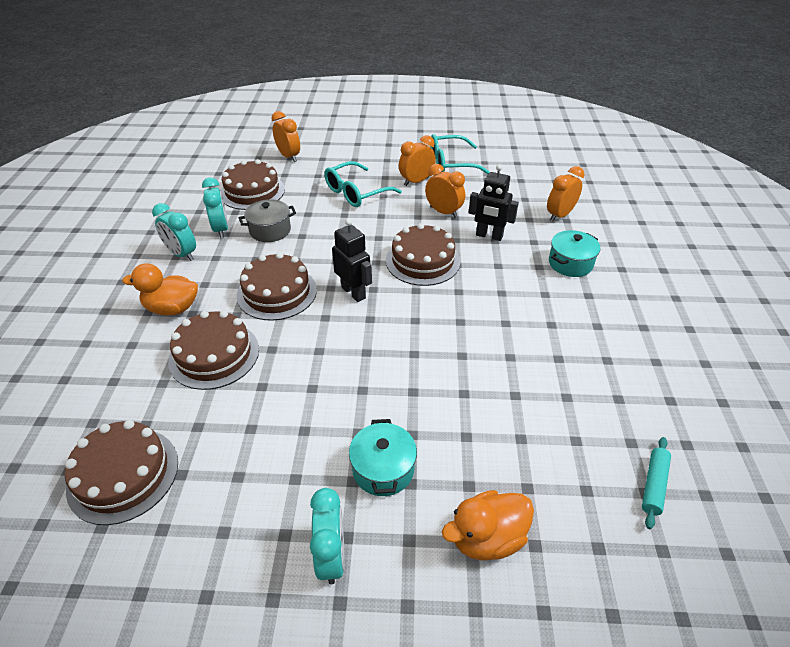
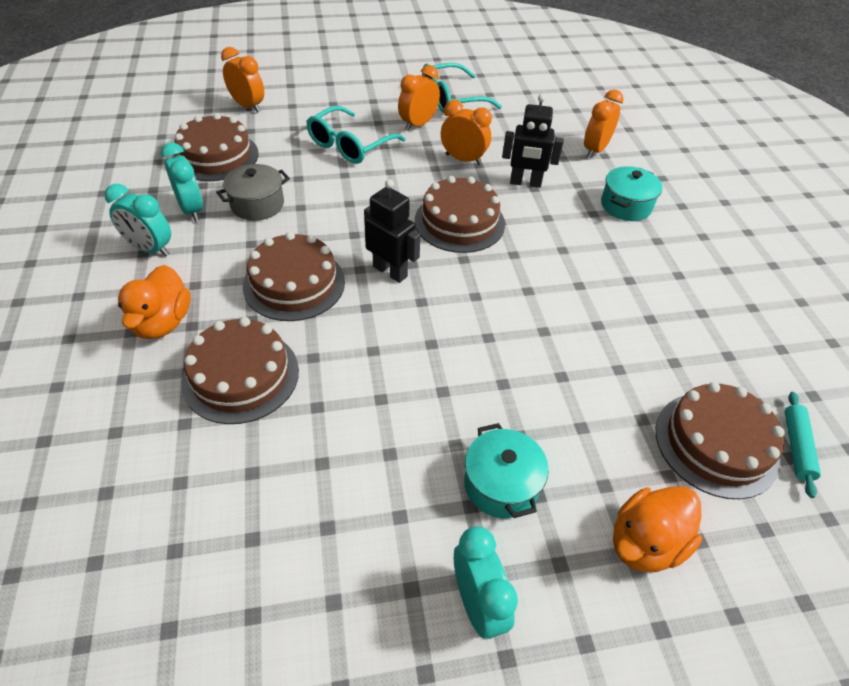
camera: 15 degrees left, 5 degrees up
brown cake [65,420,178,525] -> brown cake moved to [656,382,785,499]
orange duck [122,263,198,315] -> orange duck turned 75 degrees counterclockwise [118,265,191,339]

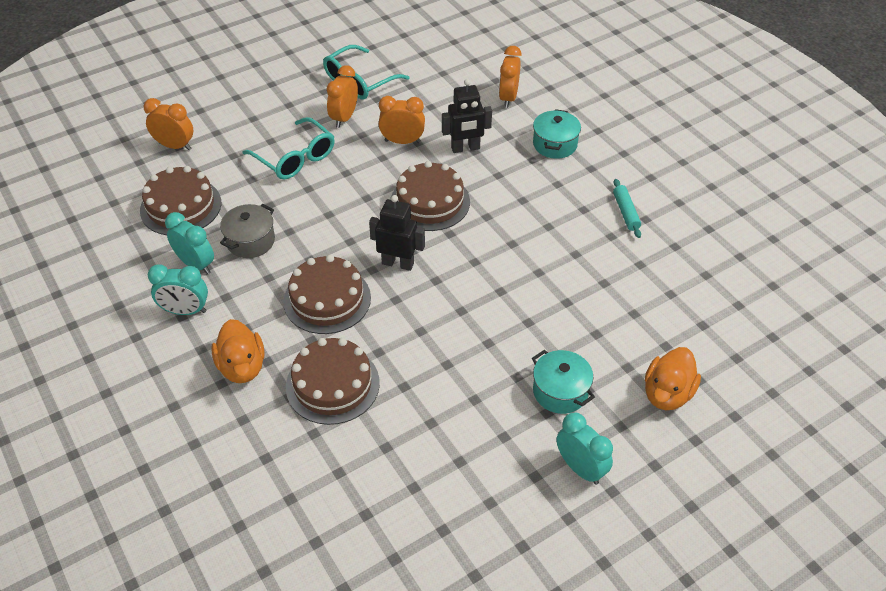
camera: 20 degrees left, 0 degrees up
turquoise glasses [306,106,406,164] -> turquoise glasses turned 60 degrees counterclockwise [242,117,335,180]
brown cake [656,382,785,499] -> none
turquoise rolling pin [785,392,821,498] -> turquoise rolling pin moved to [613,179,641,238]

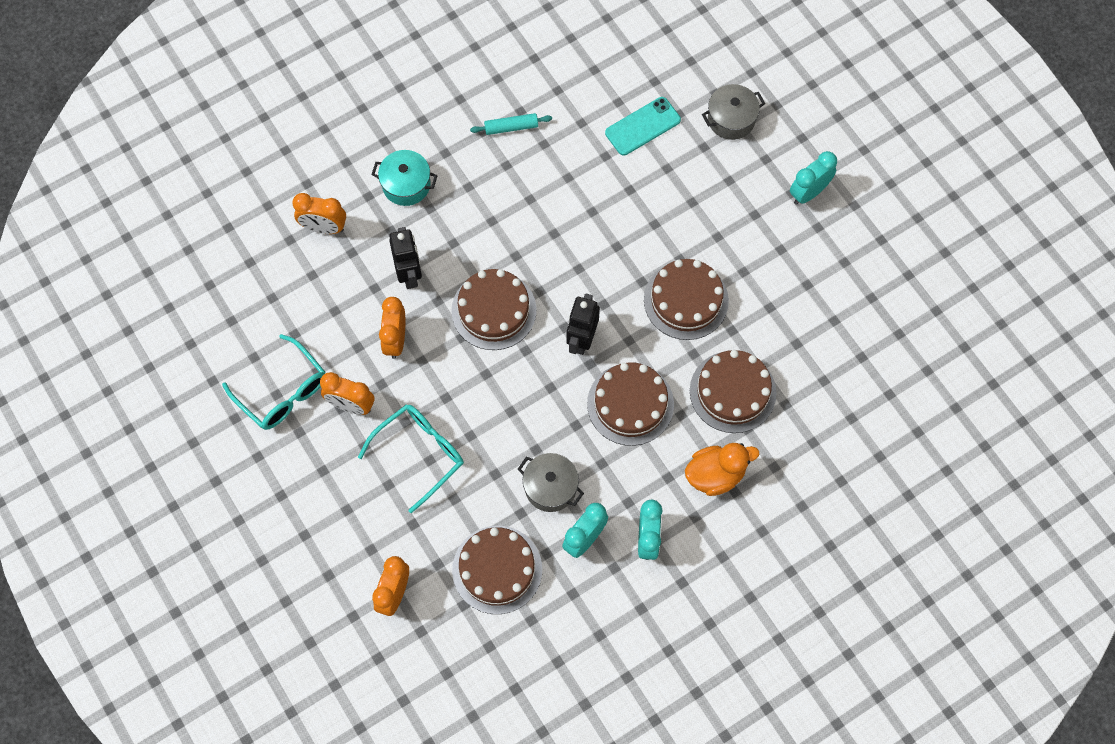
camera: 90 degrees left, 20 degrees up
turquoise pot [532,350,595,414] -> none
orange duck [645,347,701,410] -> grey pot [702,84,765,140]
none -> turquoise phone [605,97,681,156]
none -> brown cake [644,259,729,340]

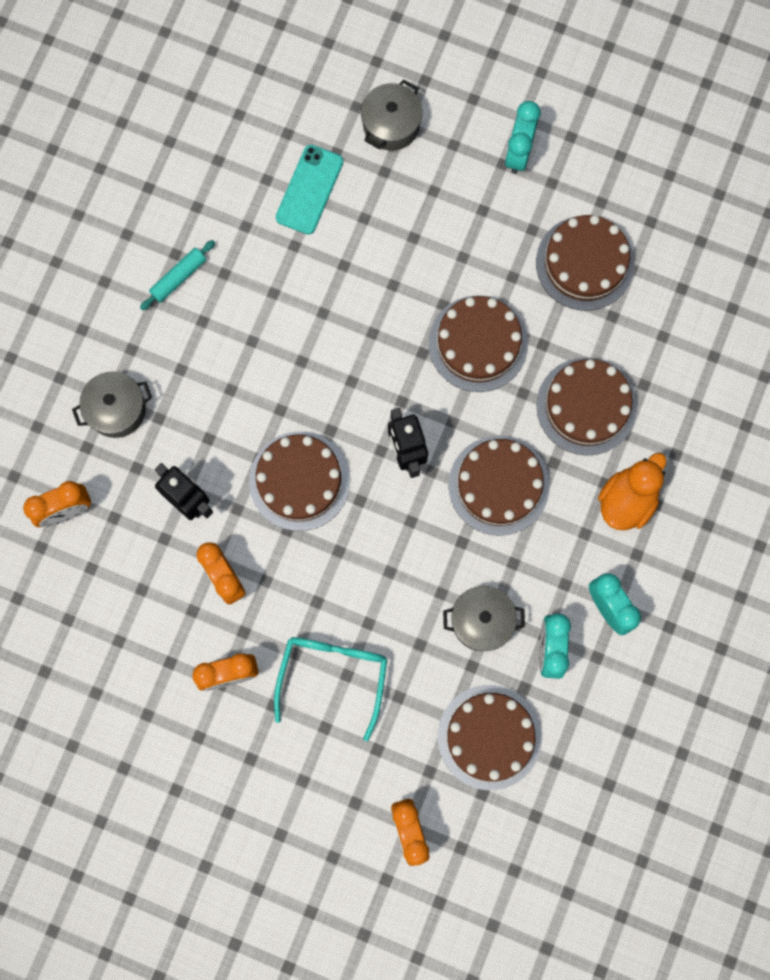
camera: 35 degrees left, 10 degrees up
turquoise glasses [222,334,325,430] -> none
turquoise pot [371,150,438,206] -> grey pot [72,372,152,438]
none -> brown cake [536,215,635,311]

